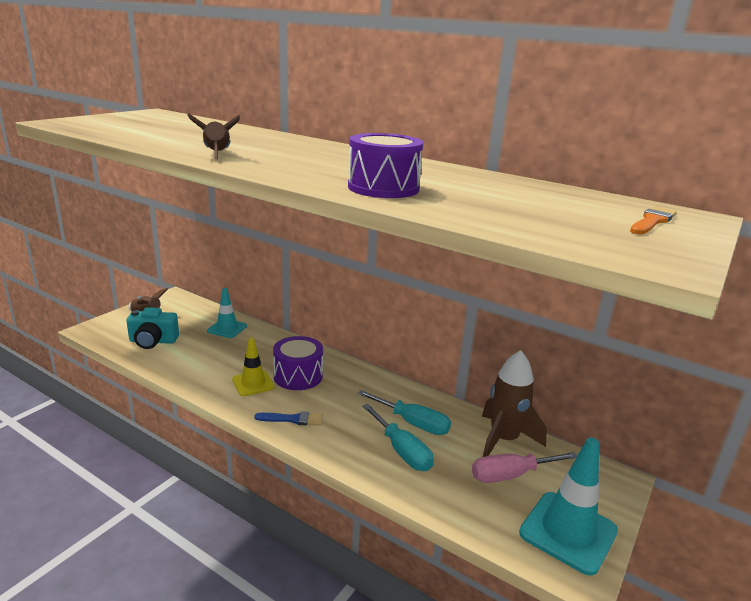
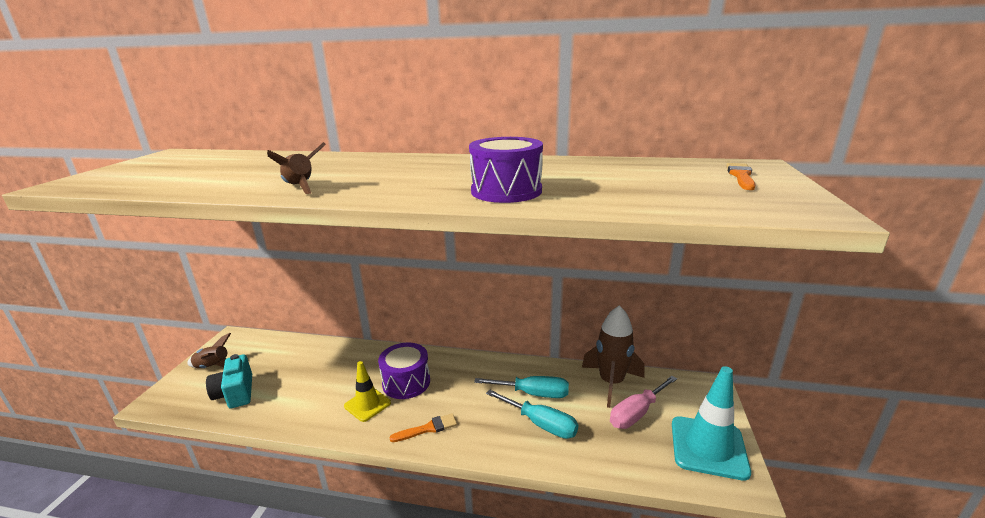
camera: 20 degrees left, 0 degrees up
turquoise camera [126,307,179,349] -> turquoise camera turned 90 degrees clockwise [206,354,252,409]
turquoise traffic cone [207,288,247,338] -> none
blue brush [254,411,323,425] -> orange brush [389,413,457,442]

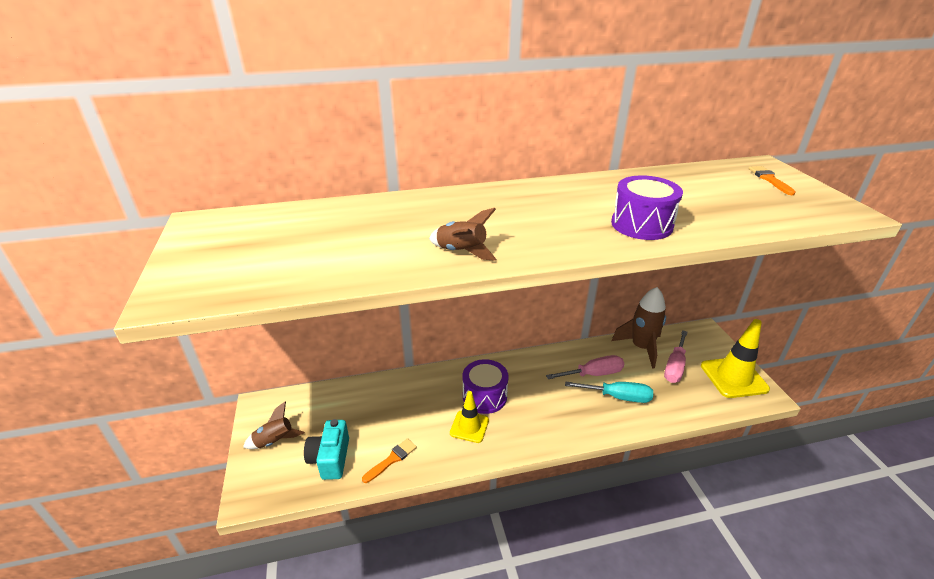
camera: 25 degrees left, 10 degrees up
turquoise camera [206,354,252,409] -> turquoise camera turned 45 degrees clockwise [304,419,349,480]
orange brush [389,413,457,442] -> orange brush moved to [362,438,417,483]
turquoise screwdriver [474,376,569,398] -> pink screwdriver [546,355,624,379]
turquoise traffic cone [672,366,751,481] -> yellow traffic cone [701,319,770,398]

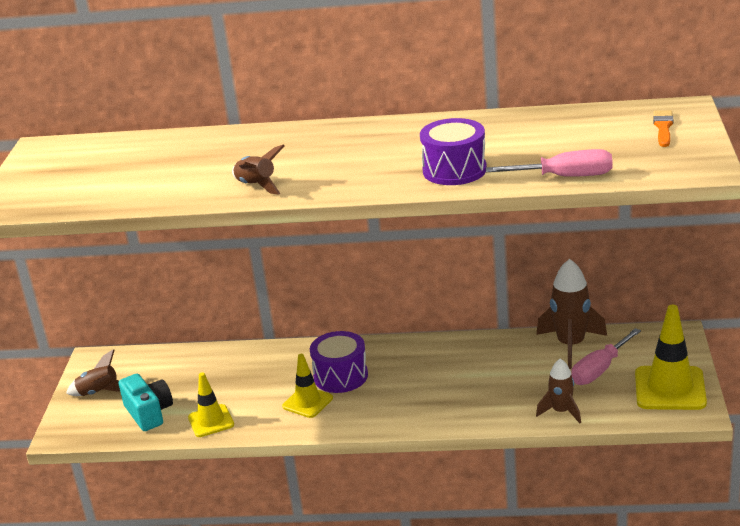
camera: 20 degrees right, 5 degrees down
turquoise camera [304,419,349,480] -> turquoise camera turned 135 degrees clockwise [119,374,173,431]
orange brush [362,438,417,483] -> yellow traffic cone [188,372,234,437]
pink screwdriver [546,355,624,379] -> pink screwdriver moved to [486,149,612,177]
turquoise screwdriver [565,381,653,403] -> none
none -> brown rocket [536,358,581,424]

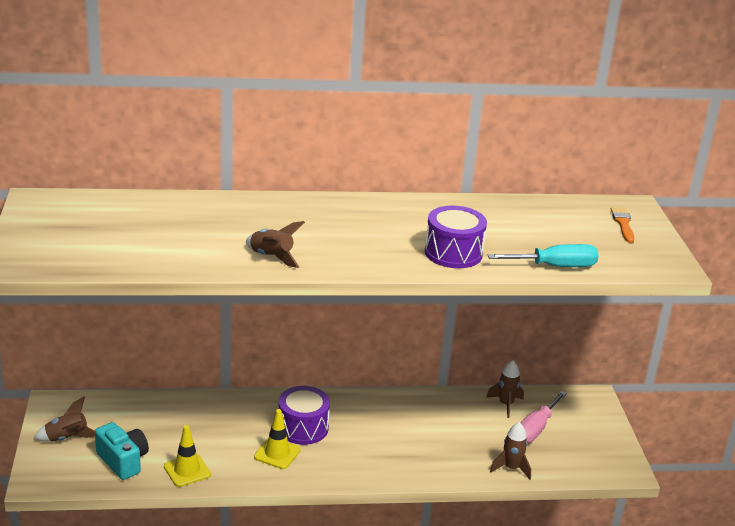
camera: 15 degrees left, 0 degrees up
pink screwdriver [486,149,612,177] -> turquoise screwdriver [488,244,599,267]
brown rocket [536,259,607,369] -> brown rocket [486,360,524,418], size x0.60
yellow traffic cone [635,305,707,410] -> none

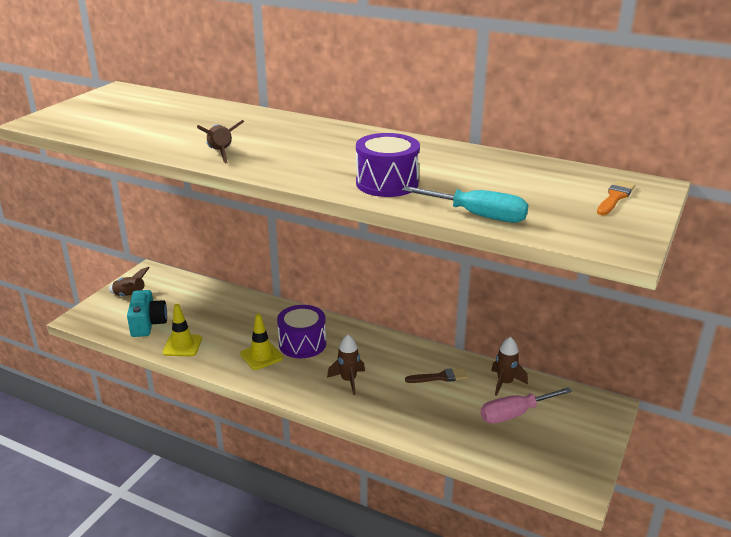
camera: 35 degrees right, 0 degrees up
brown rocket [490,422,531,480] -> brown rocket moved to [327,335,365,395]
none -> brown brush [405,368,468,383]

